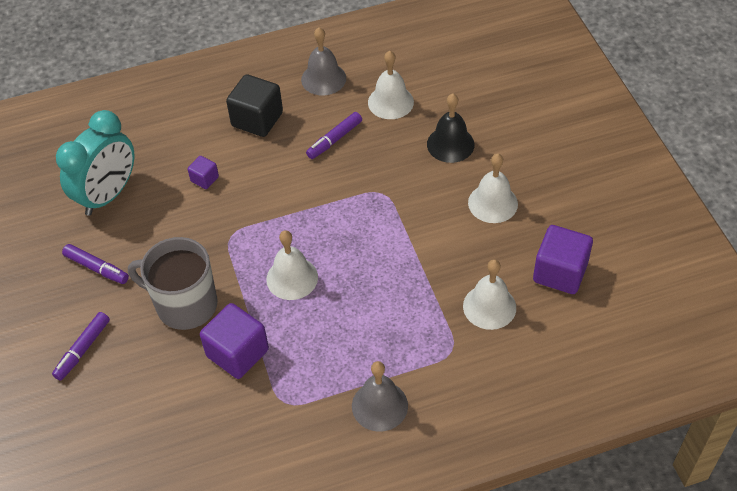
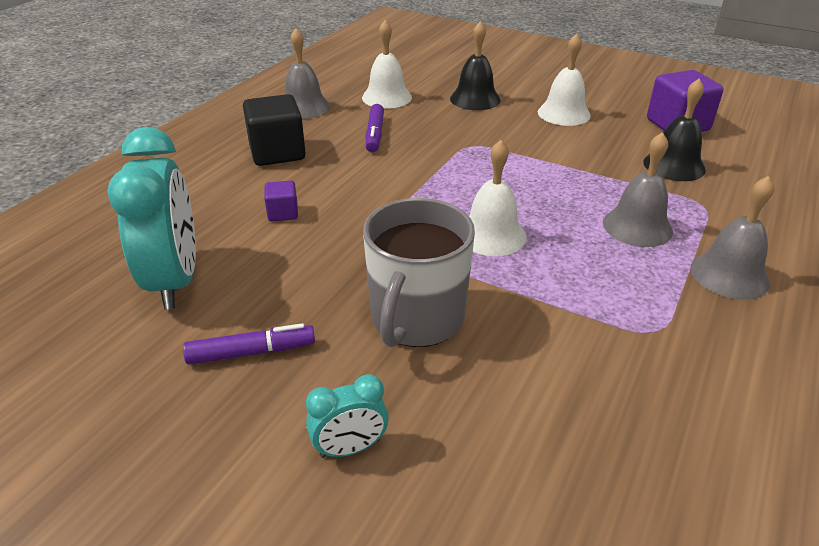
camera: 45 degrees left, 15 degrees down
purple marker [52,312,110,381] -> turquoise clock [306,374,389,458]
grey mug [128,237,218,330] -> grey mug turned 45 degrees counterclockwise [363,198,475,347]
purple cube [200,303,269,379] -> none
white bell [463,259,516,330] -> black bell [643,79,706,181]
none -> grey bell [603,132,673,247]

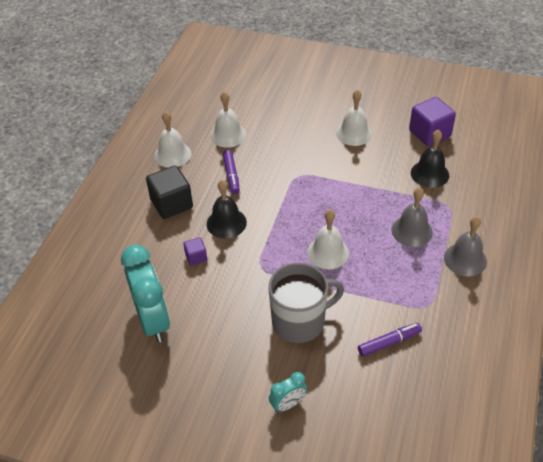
camera: 10 degrees left, 10 degrees up
purple marker [183,323,315,365] -> purple marker moved to [358,323,422,357]
grey bell [285,28,330,119] -> white bell [155,111,191,168]
grey mug [363,198,475,347] -> grey mug turned 120 degrees counterclockwise [268,263,344,343]
black bell [450,21,501,110] -> black bell moved to [207,180,247,239]

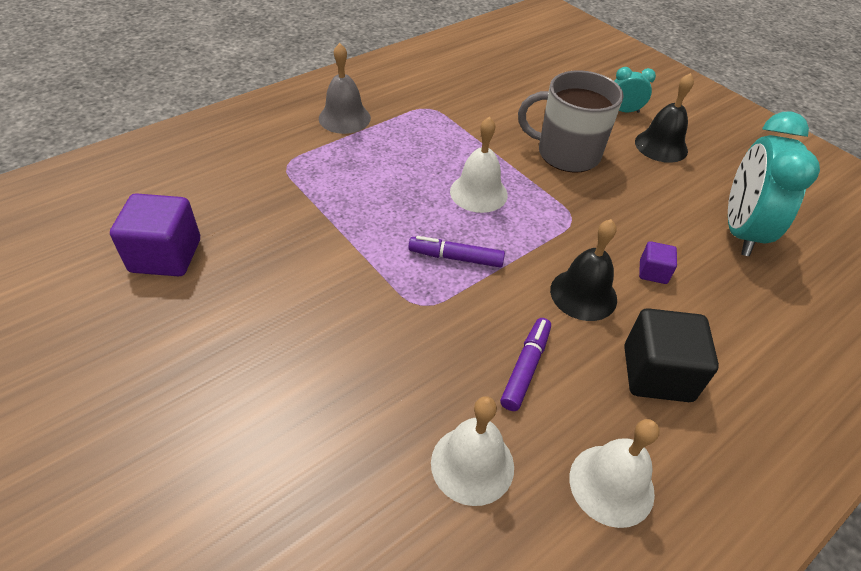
camera: 150 degrees left, 0 degrees up
white bell [336,89,372,146] -> none
purple marker [358,323,422,357] -> purple marker moved to [408,236,505,268]
grey bell [392,187,433,247] -> none
black bell [411,130,449,188] -> black bell moved to [635,73,694,163]

